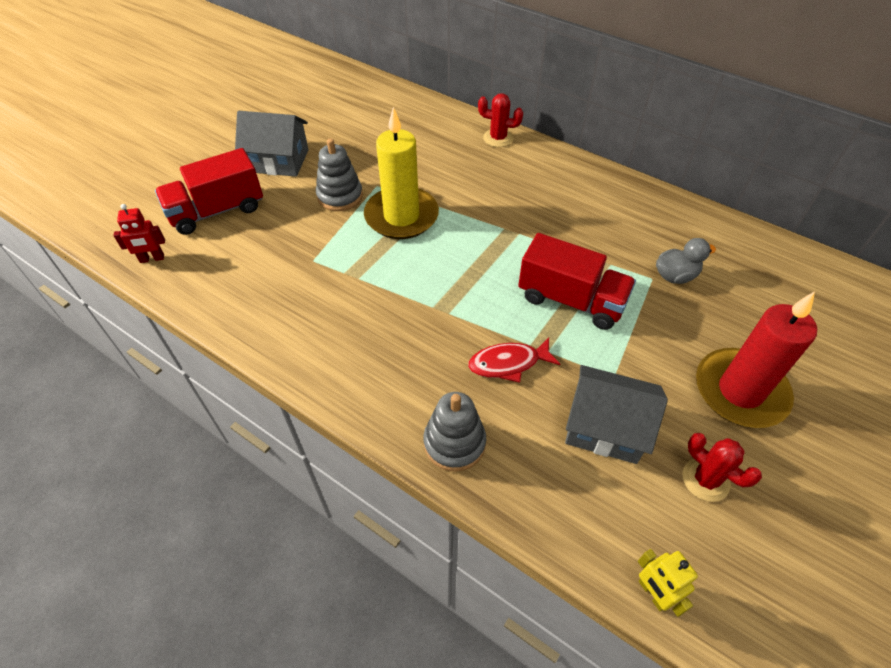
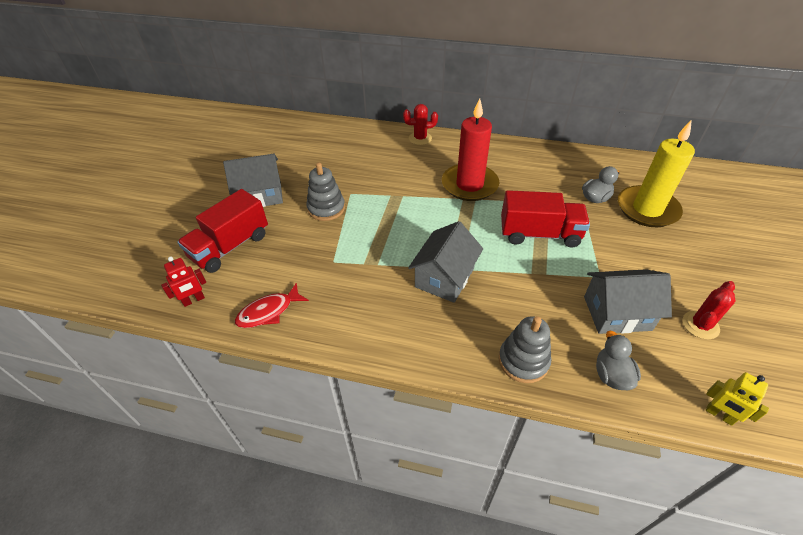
camera: 20 degrees left, 5 degrees down
yellow candle [364,107,439,239] -> yellow candle moved to [618,120,695,227]
red fish [468,338,560,383] -> red fish moved to [235,283,309,328]
red cactus [682,433,762,502] -> red cactus turned 75 degrees counterclockwise [683,281,735,339]
red candle [696,291,817,428] -> red candle moved to [442,98,499,201]
none -> grey house [408,221,483,303]
none -> grey duck [596,331,641,390]

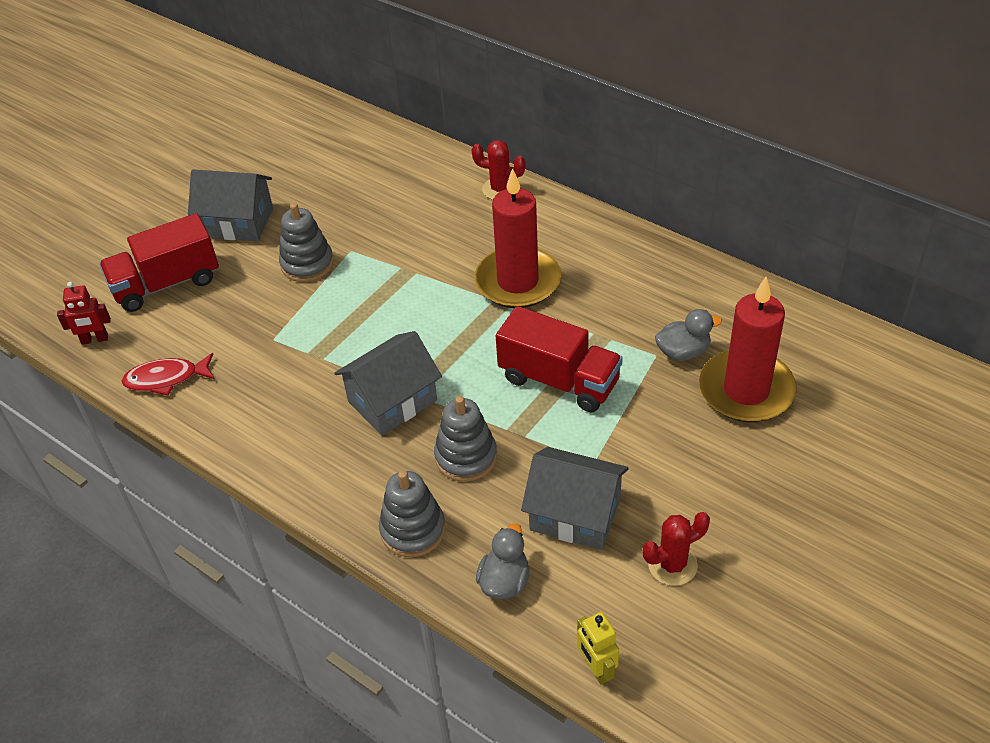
camera: 25 degrees right, 0 degrees up
yellow candle [618,120,695,227] -> red candle [699,277,797,422]
none -> grey stacking toy [434,396,497,482]

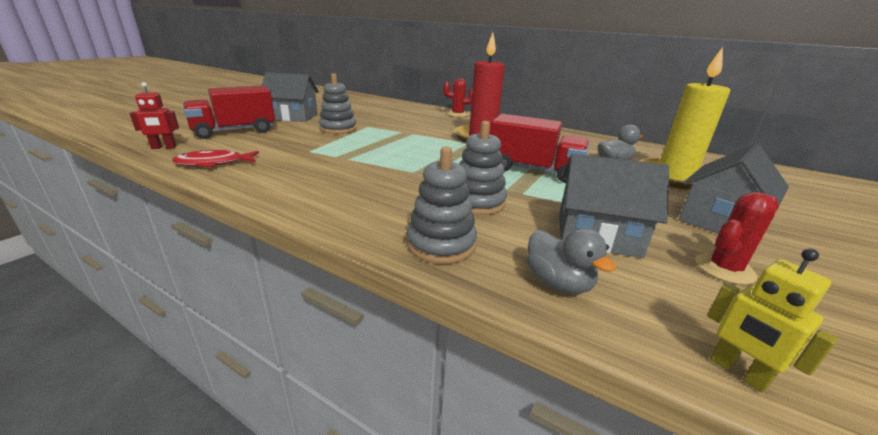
camera: 10 degrees left, 20 degrees down
grey house [334,331,442,435] -> grey house moved to [679,144,789,234]
grey duck [476,523,530,599] -> grey duck turned 135 degrees clockwise [527,228,616,294]
red candle [699,277,797,422] -> yellow candle [640,47,730,190]

